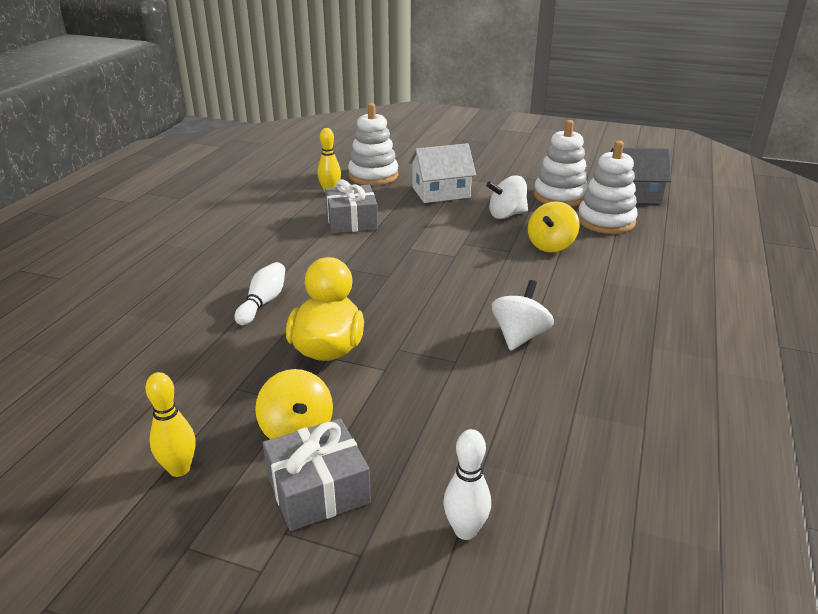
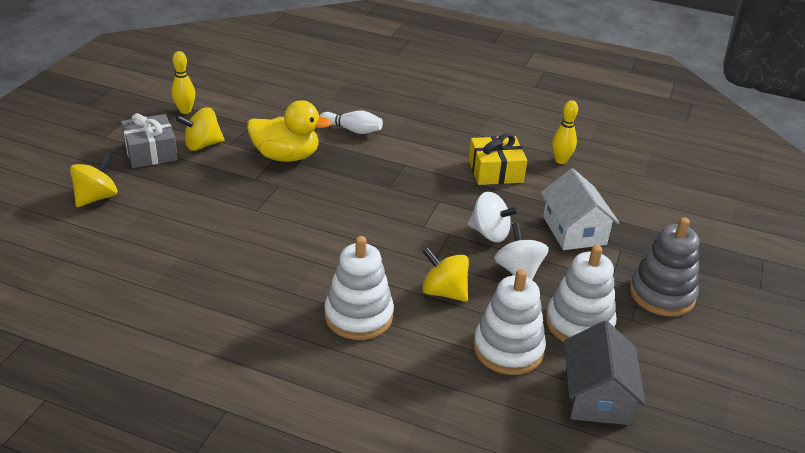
camera: 90 degrees right, 5 degrees up
grey gift [325,179,378,233] -> yellow gift [469,133,527,185]
white stacking toy [348,103,398,185] -> white stacking toy moved to [324,236,394,340]
white bowling pin [443,429,491,540] -> yellow spinning top [70,154,117,207]
white spinning top [492,280,554,351] -> white spinning top moved to [468,192,519,242]
none -> grey stacking toy [630,217,699,316]

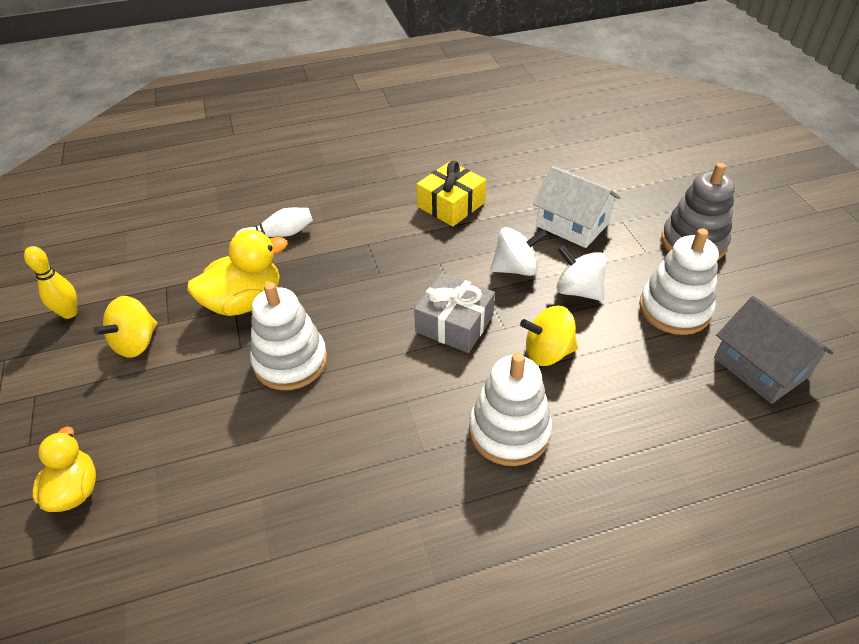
camera: 35 degrees left, 10 degrees up
yellow spinning top [70,154,117,207] -> yellow duck [32,426,96,512]
grey gift [121,113,178,168] -> grey gift moved to [414,273,495,353]
white stacking toy [473,269,546,375] -> white stacking toy moved to [250,282,327,390]
yellow bowling pin [552,100,578,164] -> none

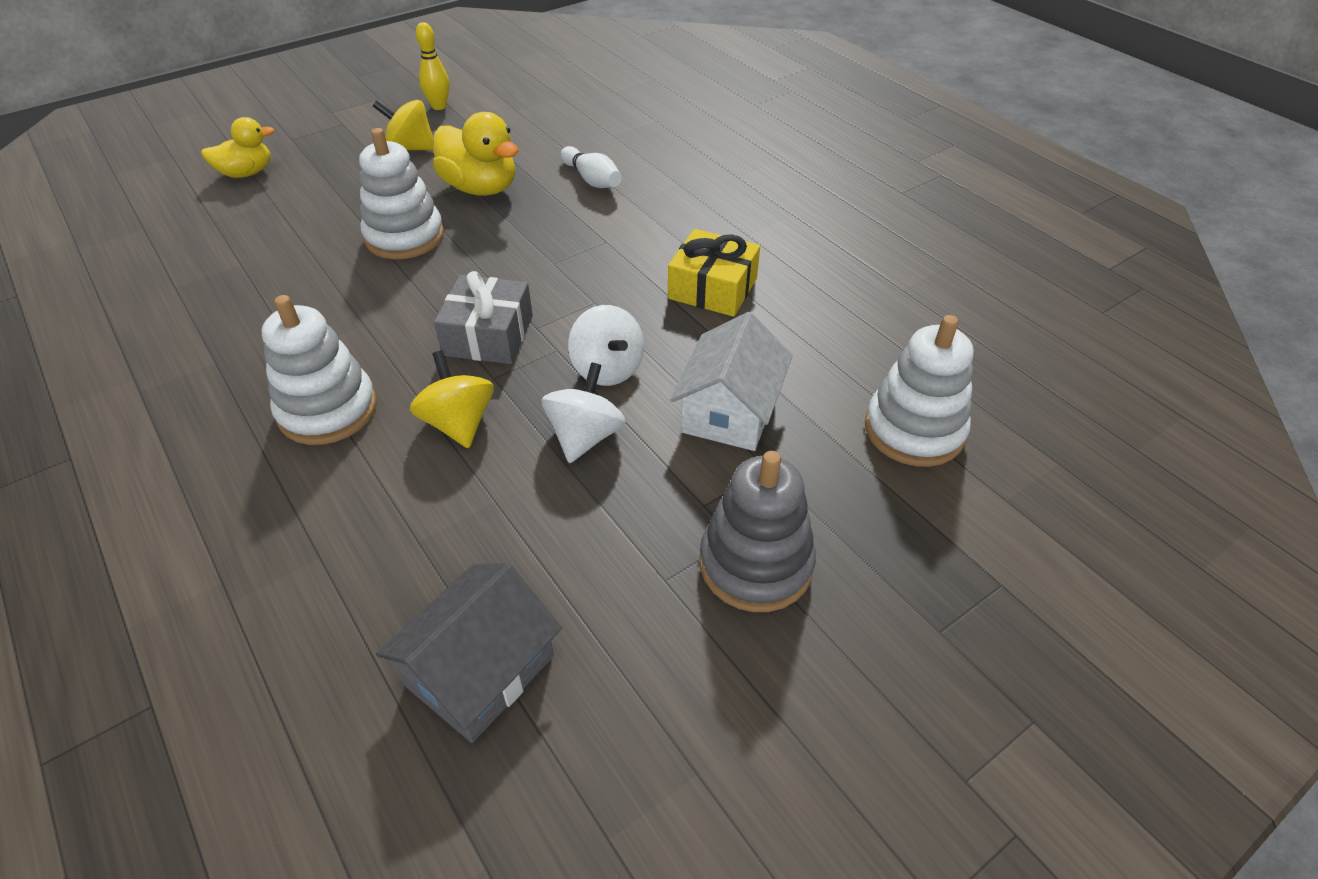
camera: 70 degrees right, 0 degrees up
white stacking toy [639,228,719,335] -> white stacking toy moved to [865,315,974,467]

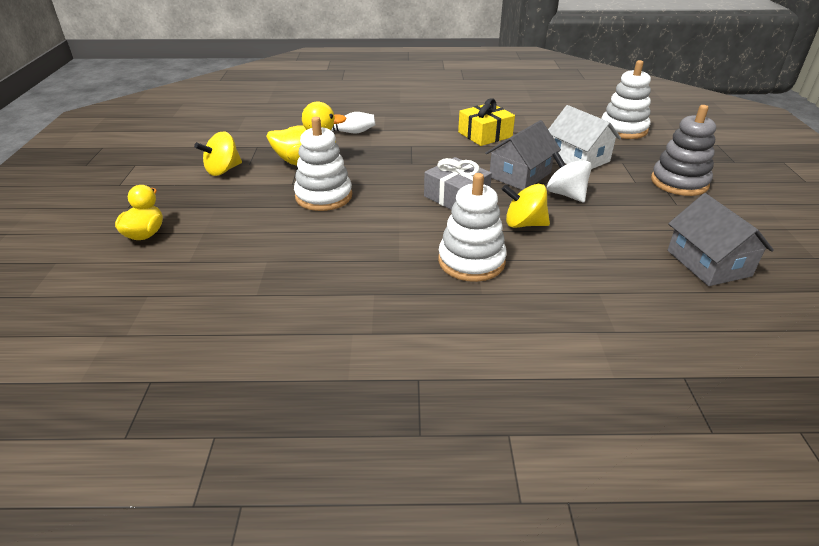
camera: 55 degrees left, 10 degrees down
yellow bowling pin [416,22,449,110] -> none
white spinning top [568,305,644,386] -> grey house [485,120,561,190]

